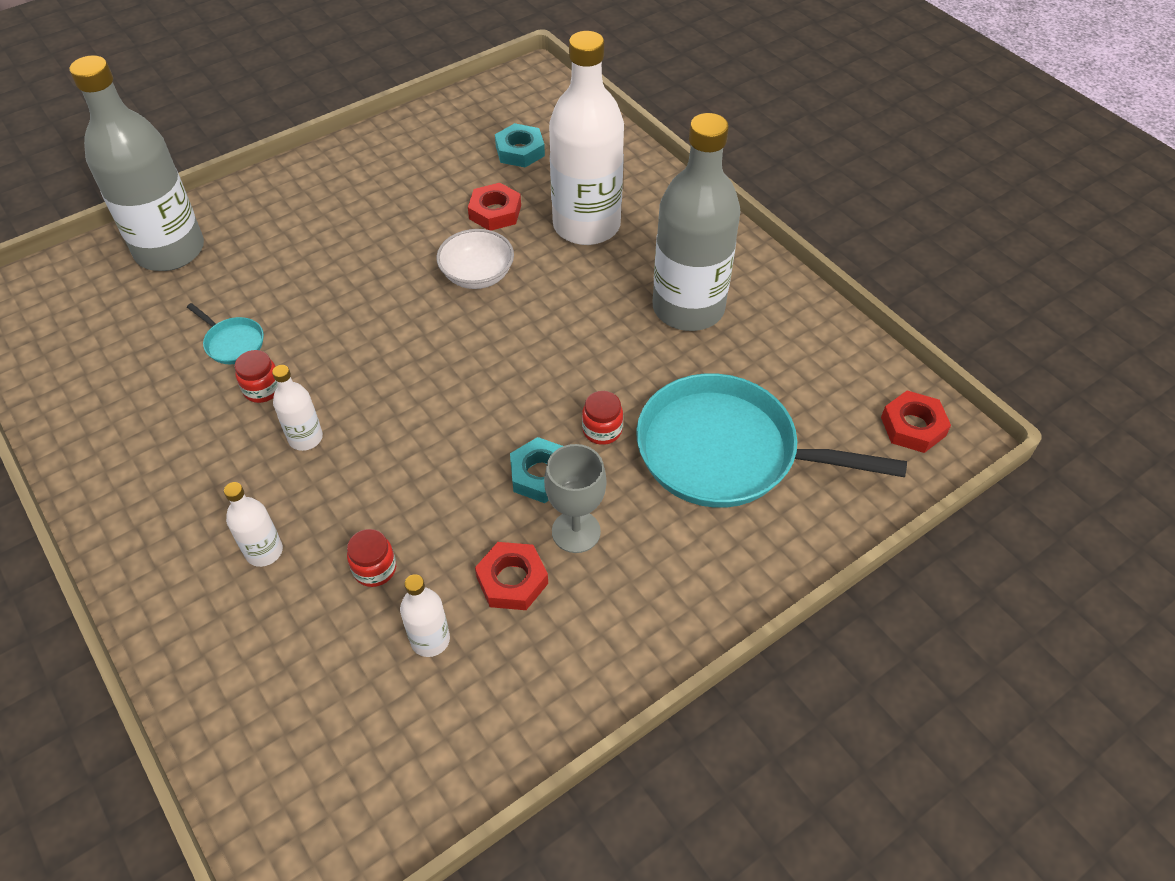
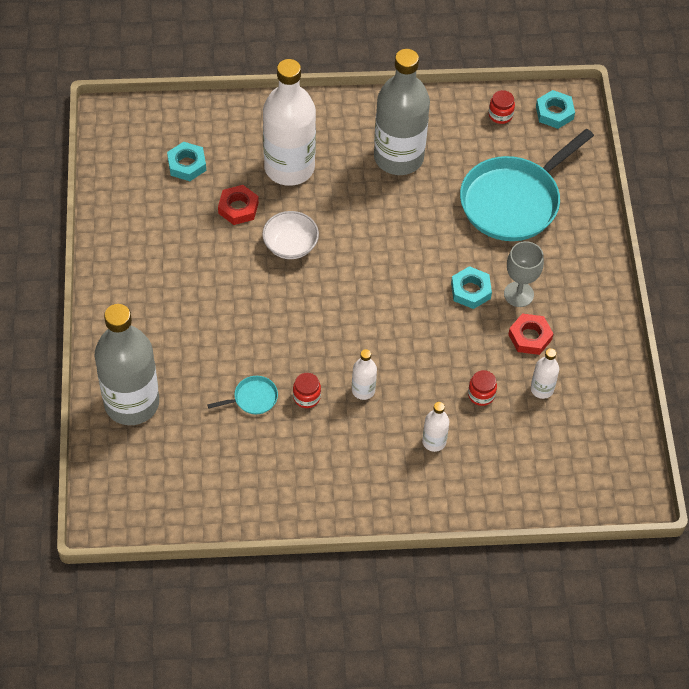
camera: 60 degrees left, 5 degrees up
red jar [582,391,623,445] -> red jar moved to [489,90,515,124]
red nut [881,391,951,453] -> turquoise nut [536,90,575,129]

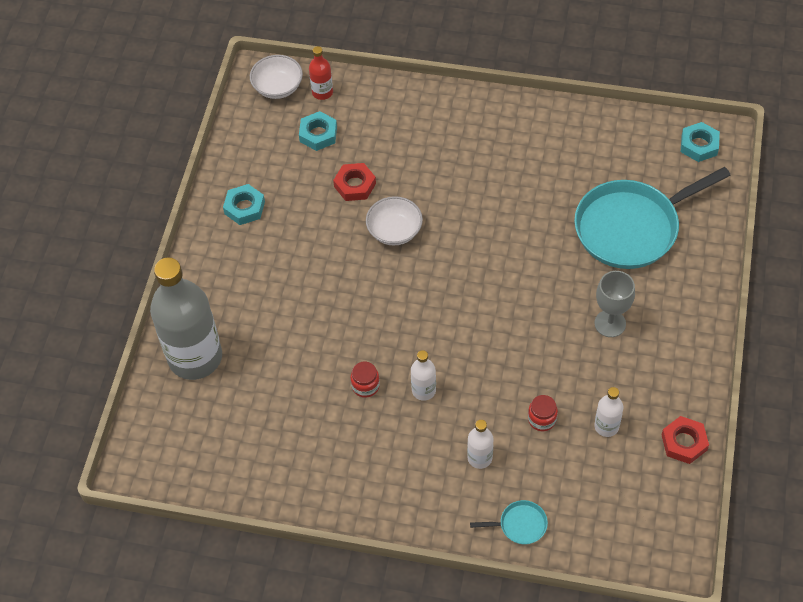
camera: 20 degrees right, 0 degrees up
turquoise pan [207,376,278,414] -> turquoise pan moved to [470,500,548,544]
white bottle [263,59,316,186] -> none
grey bottle [374,49,430,175] -> none
turquoise nut [451,266,492,309] -> turquoise nut moved to [223,184,265,225]
red jar [489,90,515,124] -> none
red nut [508,314,554,355] -> red nut moved to [662,416,709,464]
none -> white bowl [250,55,303,99]
none -> red bottle [309,46,333,100]

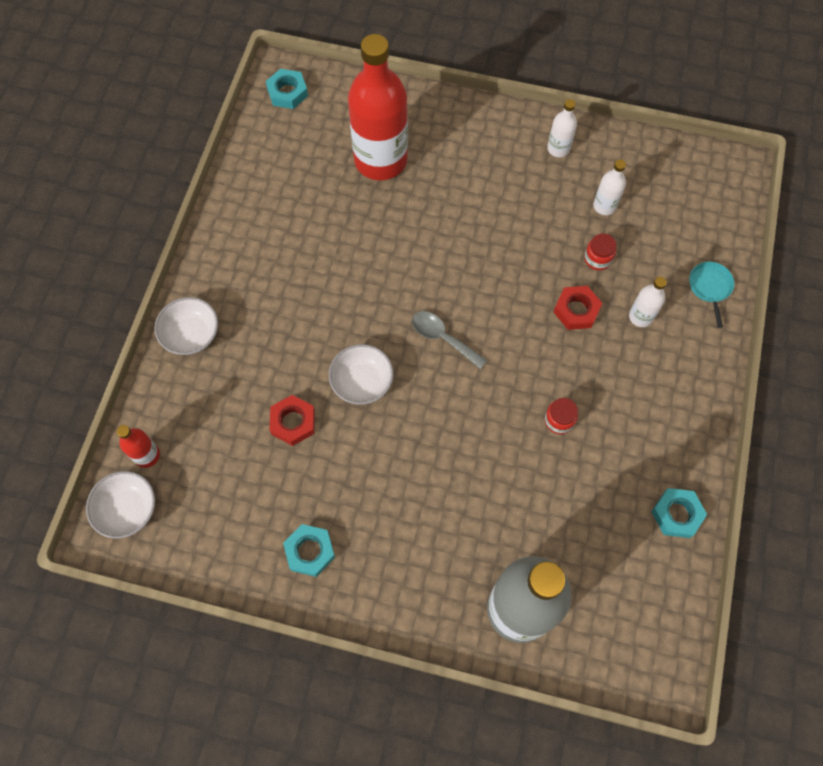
camera: 90 degrees left, 10 degrees up
turquoise nut [299,111,337,151] -> turquoise nut moved to [651,488,707,538]
white bottle [411,350,436,401] -> white bottle moved to [547,99,577,157]
turquoise pan [574,167,731,269] -> red bottle [348,34,408,180]
grey goblet [595,271,635,337] -> none
red nut [662,416,709,464] -> red nut moved to [554,286,602,330]
none -> white bowl [154,297,218,355]
none -> grey spoon [412,311,487,369]

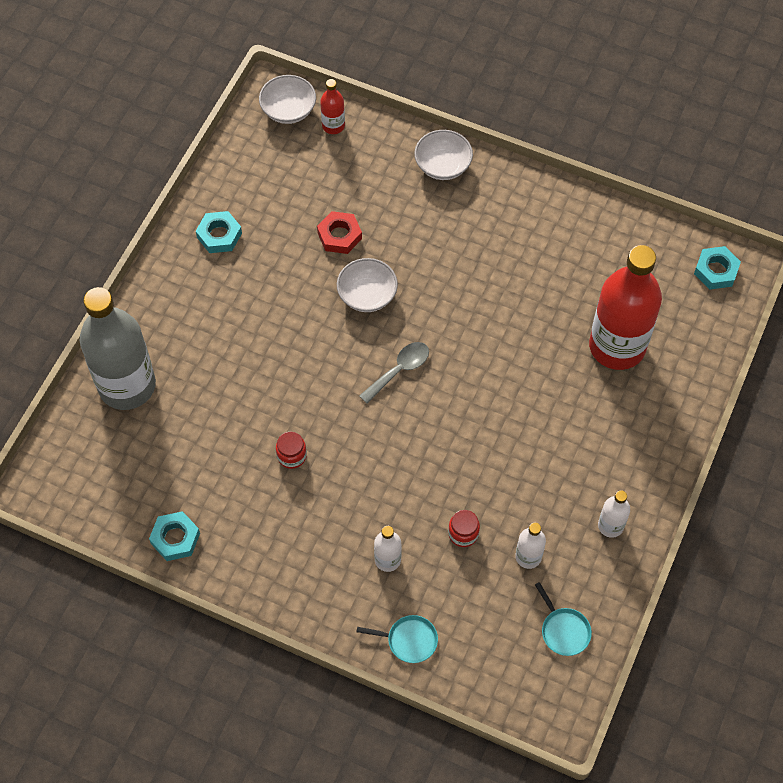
camera: 100 degrees right, 5 degrees down
red nut [554,286,602,330] -> none
none -> turquoise pan [535,582,592,656]

